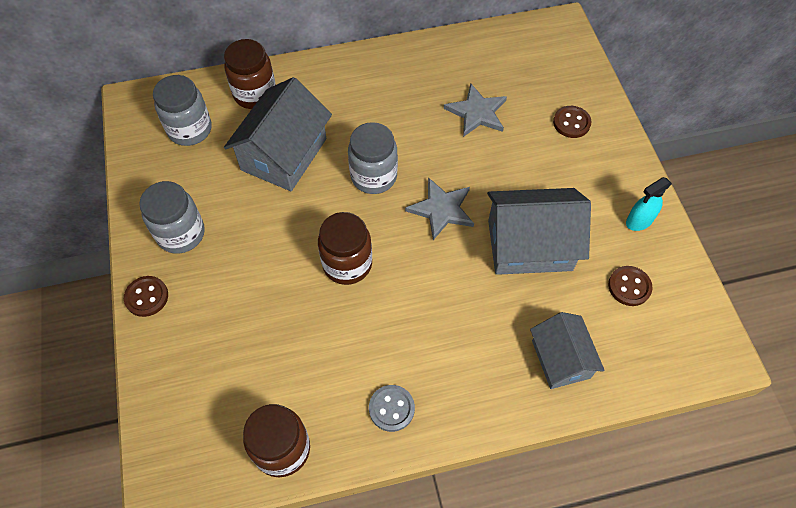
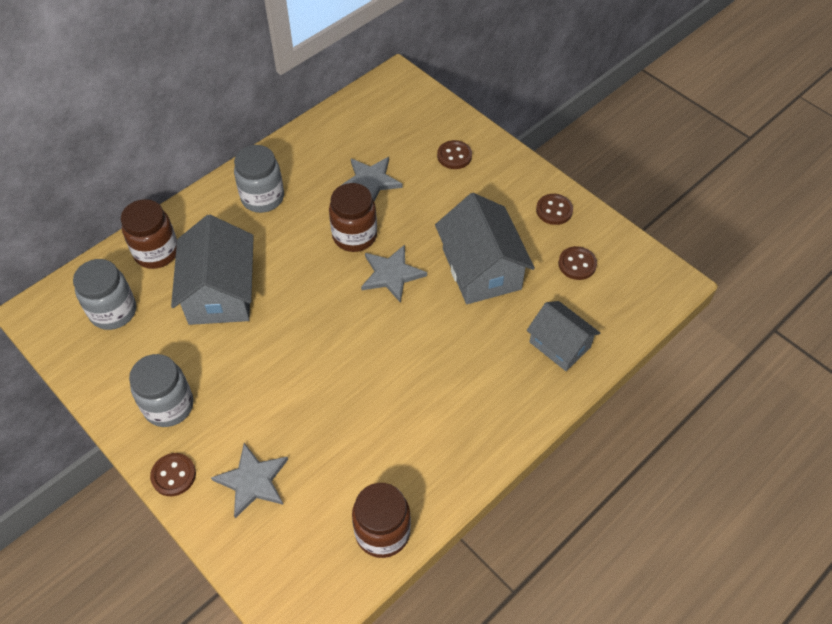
camera: 30 degrees left, 5 degrees down
brown jar [318,212,372,285] -> brown jar moved to [329,183,377,252]
grey jar [348,122,398,194] -> grey jar moved to [234,145,284,213]
grey button [369,385,415,432] -> none
grey house [487,188,591,275] -> grey house turned 75 degrees counterclockwise [435,193,535,304]
turquoise spray bottle [626,177,672,231] -> brown button [536,194,573,225]
none -> grey star [211,443,288,518]

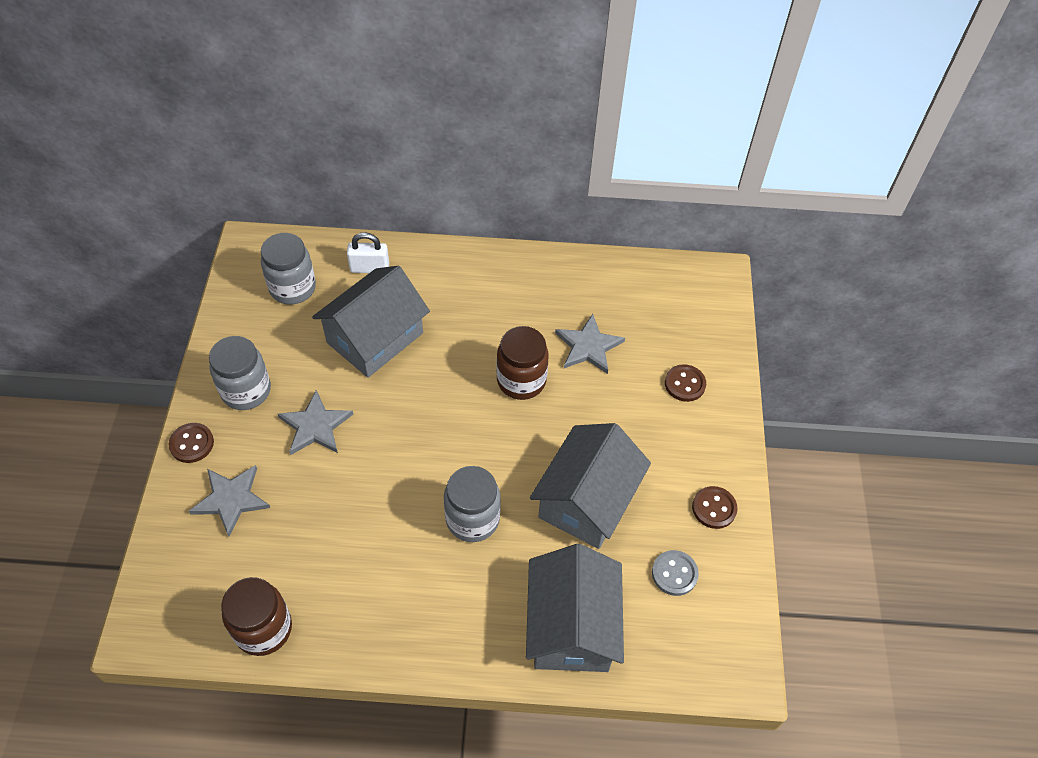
camera: 45 degrees right, 0 degrees up
brown jar [121,199,177,269] -> white padlock [347,232,389,273]
grey jar [234,145,284,213] -> grey jar moved to [444,466,501,542]
grey star [361,245,427,303] -> grey star moved to [278,390,353,455]
grey house [527,301,600,371] -> grey house [526,544,624,672], size x1.58
brown button [558,246,597,280] -> grey button [652,550,699,596]

